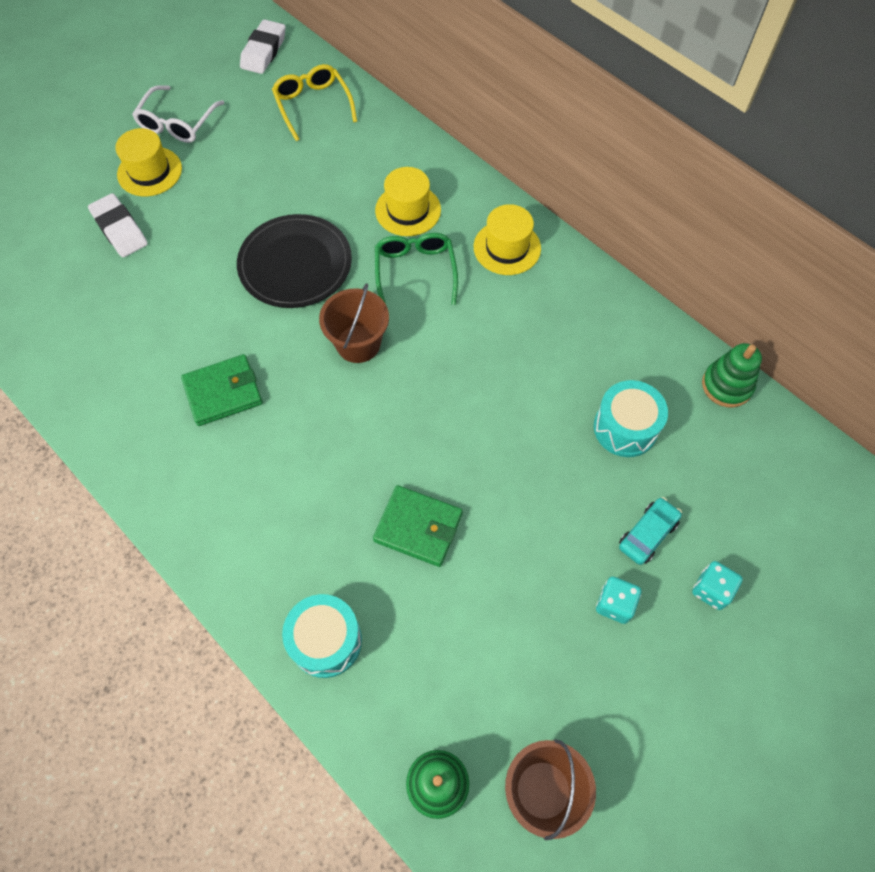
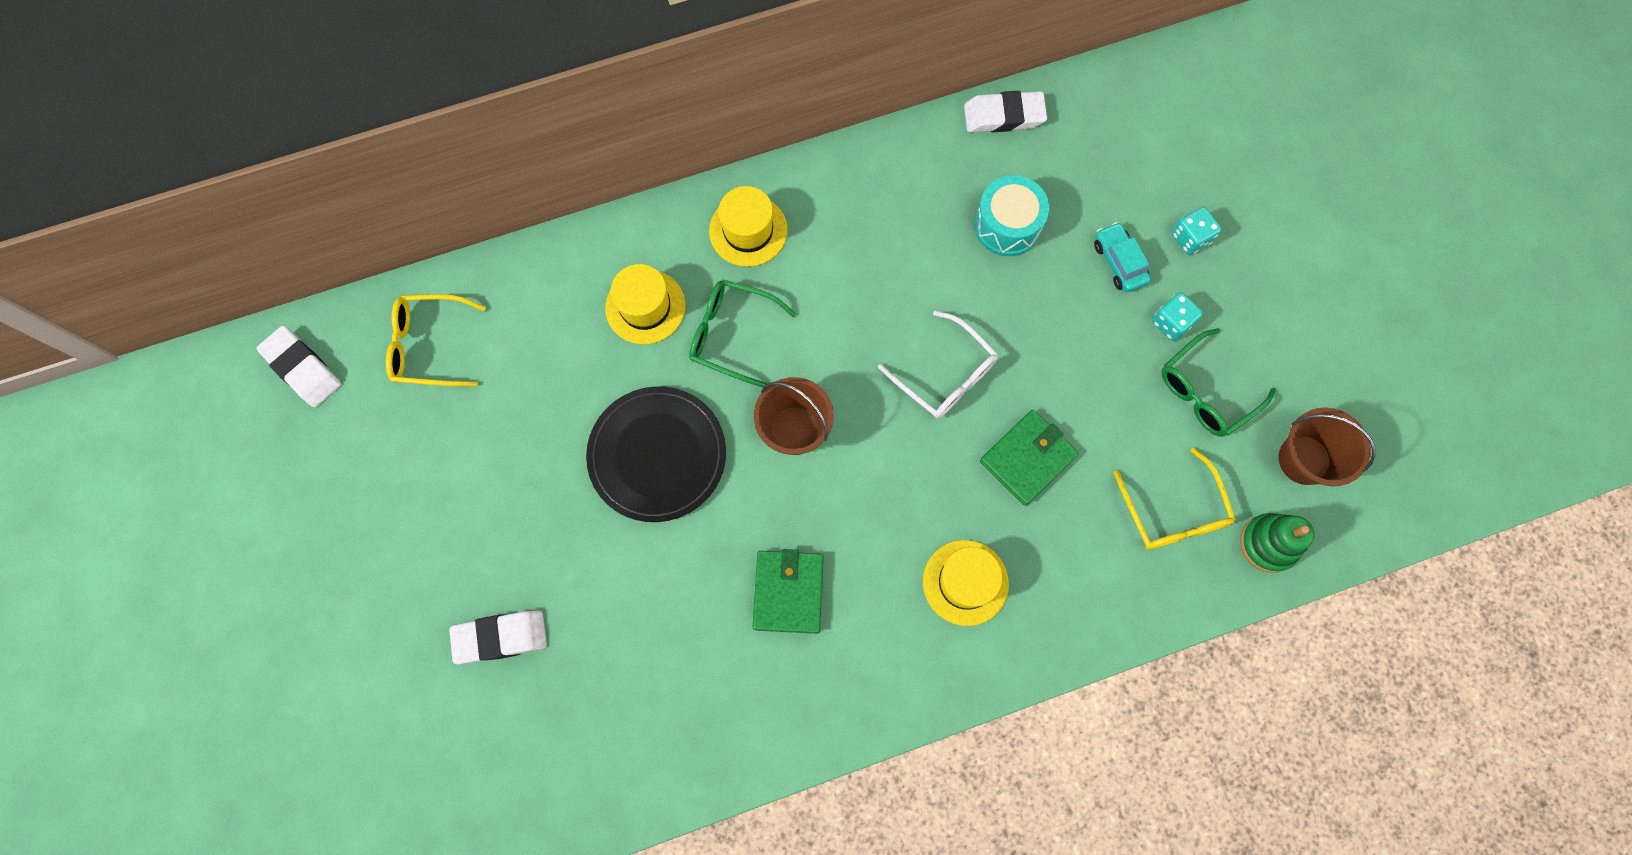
camera: 65 degrees left, 10 degrees up
yellow hat [115,128,182,196] -> yellow hat moved to [923,540,1009,626]
white glasses [132,85,224,143] -> white glasses moved to [878,311,998,419]
turquoise drum [282,594,362,678] -> none
green stacking toy [702,343,762,407] -> white eraser [964,91,1047,132]
none -> yellow glasses [1114,448,1236,550]
none -> green glasses [1161,328,1276,437]

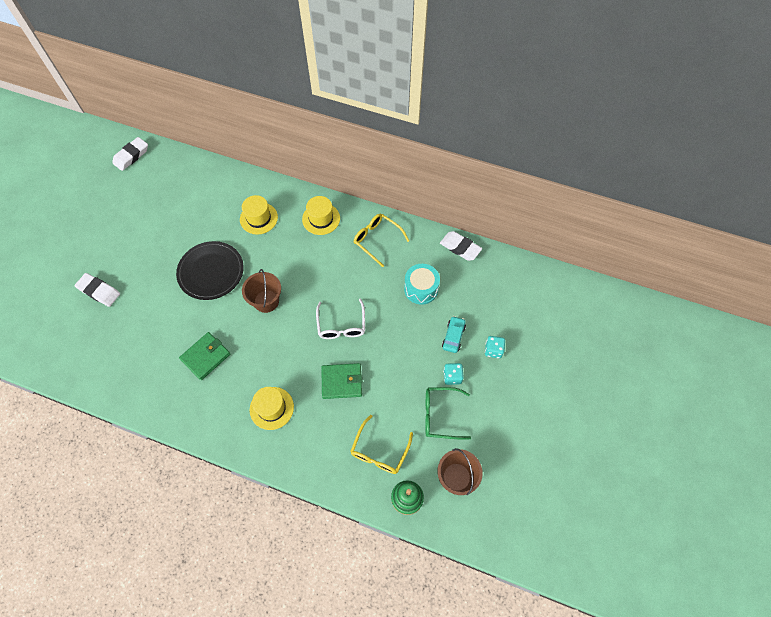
camera: 40 degrees right, 10 degrees down
white eraser [257,326,341,407] -> white eraser turned 45 degrees clockwise [112,137,148,171]
yellow glasses [386,294,486,387] -> yellow glasses moved to [354,214,409,267]
green glasses [689,279,796,387] -> none

